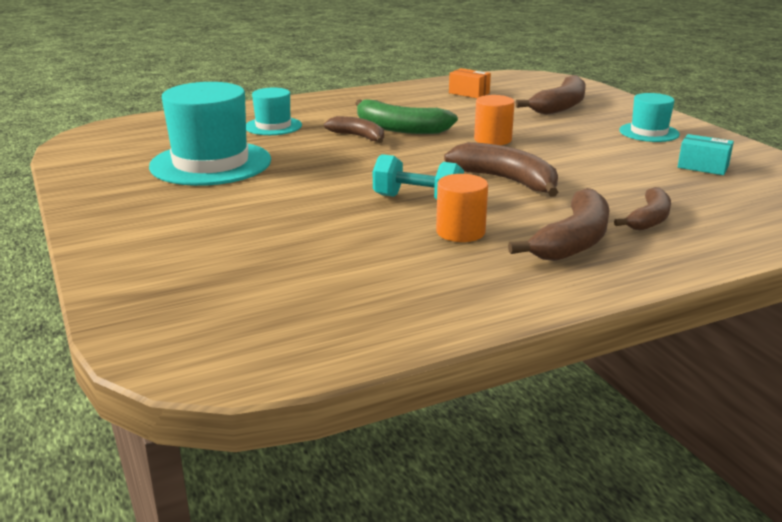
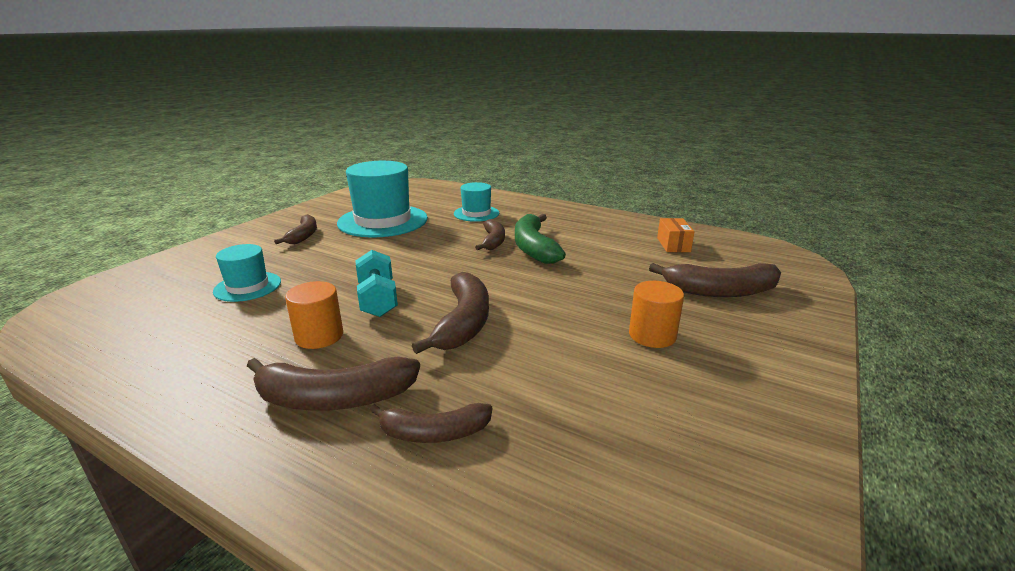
camera: 55 degrees right, 0 degrees up
orange cylinder [474,95,515,145] -> orange cylinder moved to [629,281,684,348]
turquoise hat [619,93,680,142] -> turquoise hat moved to [213,244,281,302]
turquoise box [678,134,734,175] -> none
none -> brown banana [274,214,317,244]

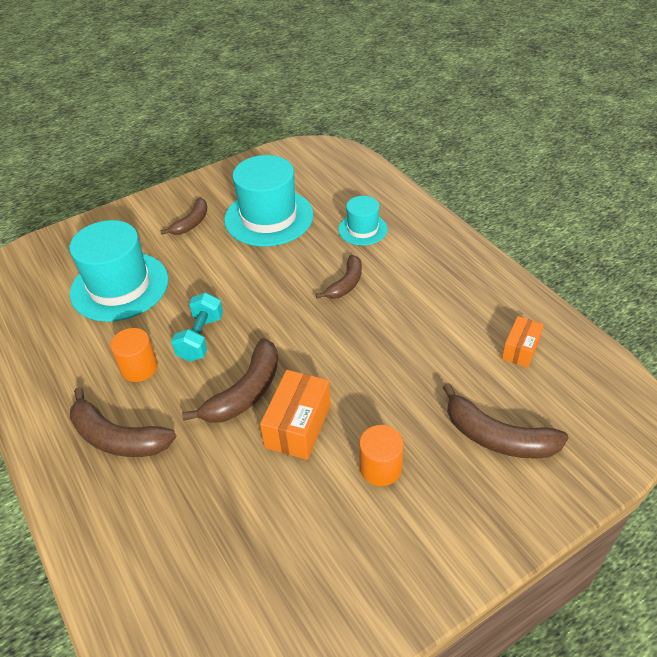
camera: 30 degrees right, 20 degrees up
turquoise hat [213,244,281,302] -> turquoise hat [69,220,169,322], size x1.86
brown banana [370,403,492,443] -> none
green banana [515,214,566,264] -> none
none -> orange box [260,370,331,460]

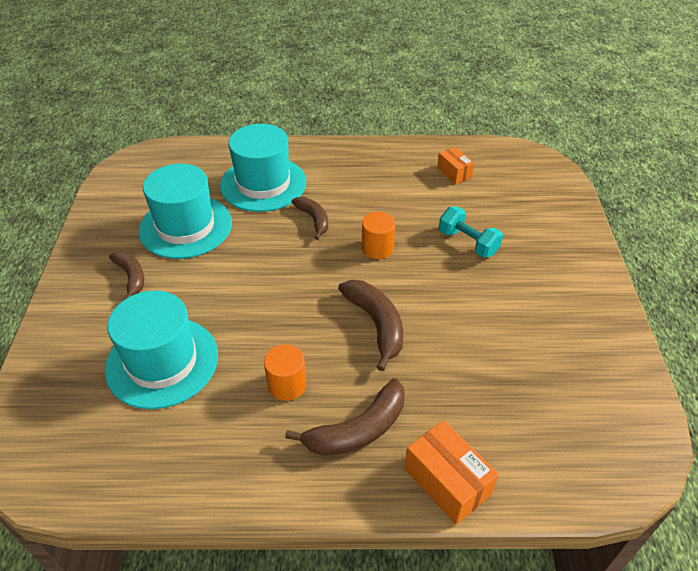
camera: 60 degrees left, 0 degrees up
turquoise dumbbell [171,292,223,362] -> turquoise dumbbell moved to [439,207,503,258]
orange box [260,370,331,460] -> orange box moved to [405,420,499,525]
turquoise hat [338,196,388,245] -> turquoise hat [220,124,306,212], size x1.86
orange cylinder [359,425,404,486] -> orange cylinder moved to [362,212,395,259]
brown banana [443,383,569,459] -> none

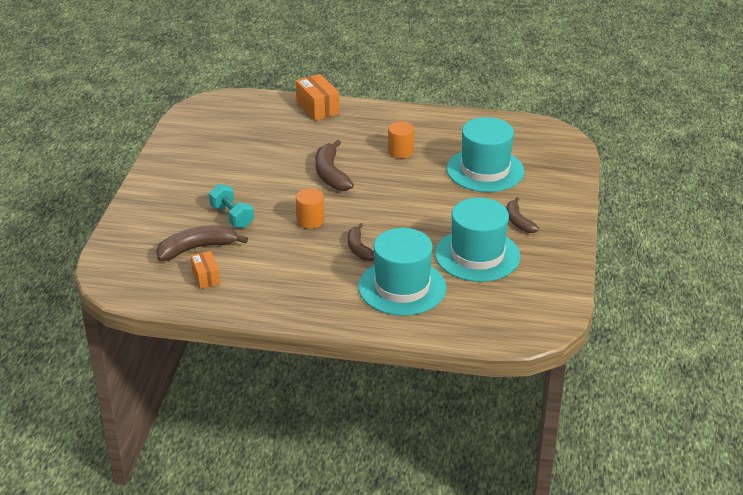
camera: 170 degrees left, 10 degrees down
brown banana [285,378,405,456] -> brown banana moved to [156,225,248,261]

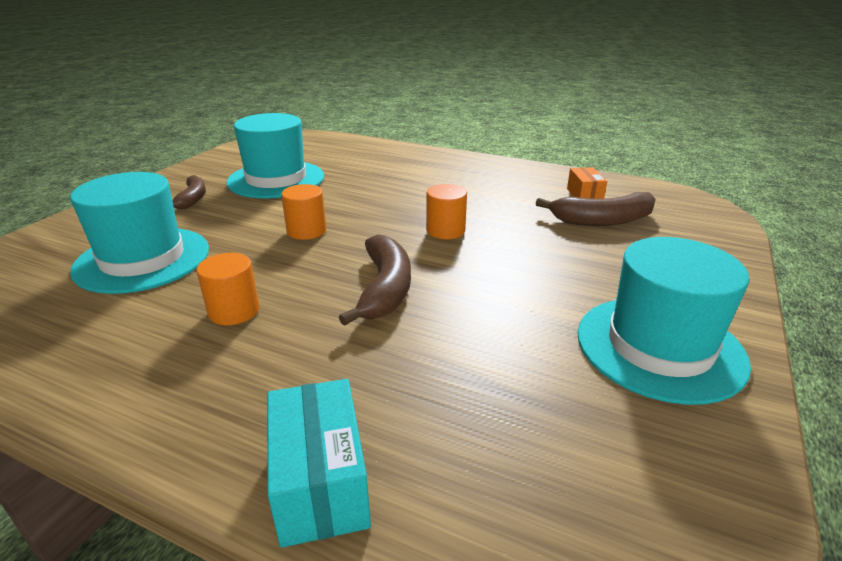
camera: 165 degrees left, 5 degrees down
turquoise dumbbell [209,184,254,228] -> none
orange box [296,74,340,121] -> turquoise box [267,379,371,548]
brown banana [348,223,374,261] -> none
turquoise hat [358,228,446,316] -> turquoise hat moved to [577,237,751,405]
none -> orange cylinder [281,184,326,240]

